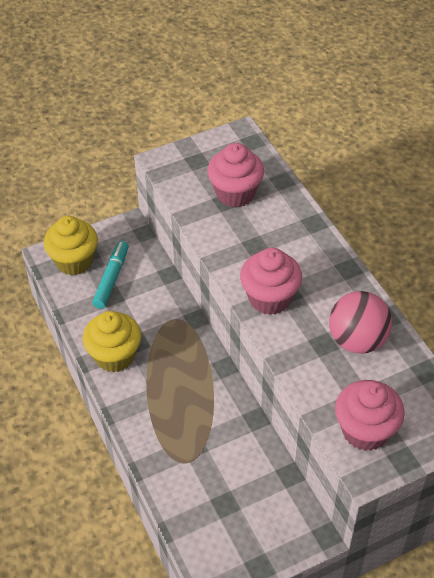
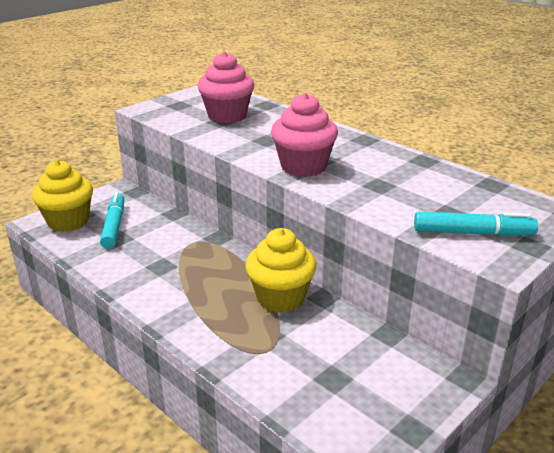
camera: 20 degrees left, 20 degrees down
yellow cupcake [83,311,141,373] -> yellow cupcake moved to [245,228,316,313]
pink ball [329,291,392,354] -> none
pink cupcake [335,380,405,451] -> turquoise marker [414,212,538,236]

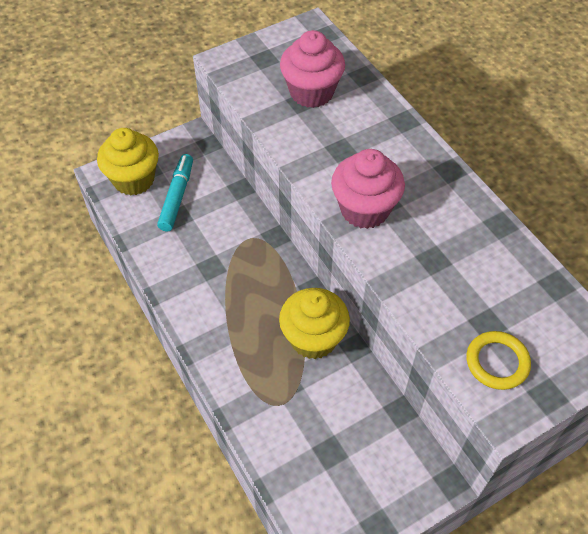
camera: 15 degrees right, 25 degrees up
turquoise marker [414,212,538,236] -> yellow ring [466,331,531,390]

